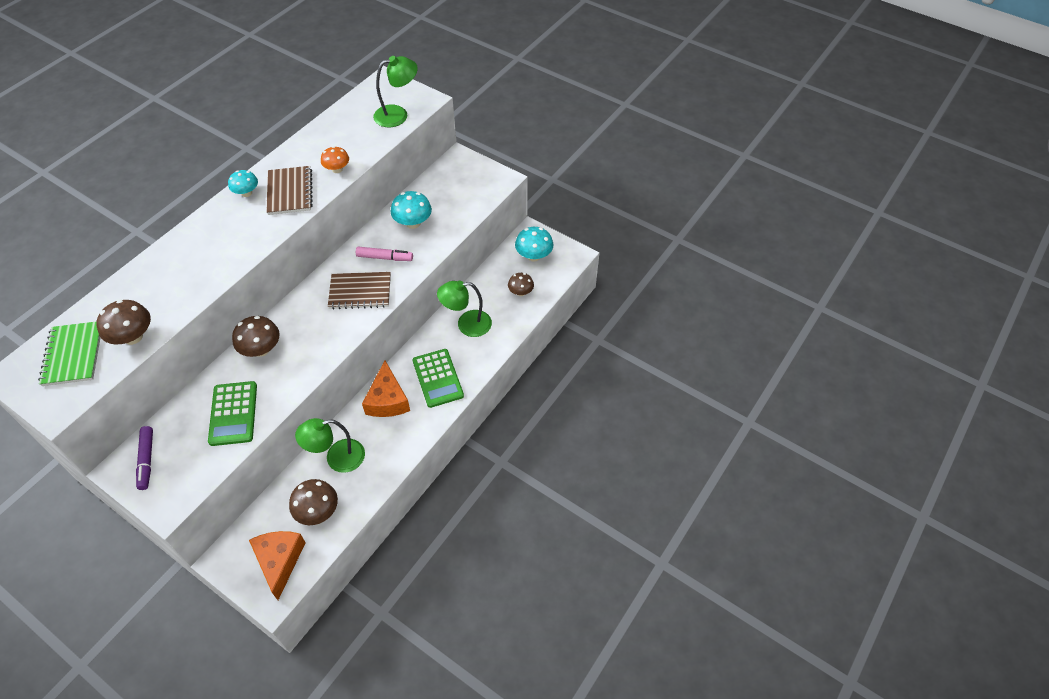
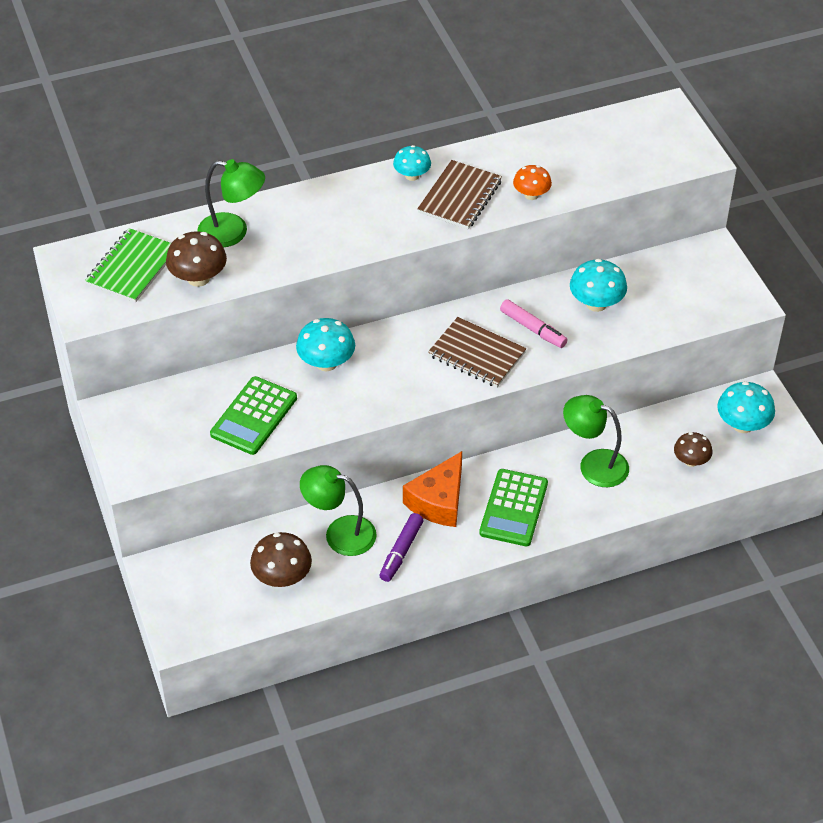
camera: 35 degrees right, 5 degrees down
purple marker [136,426,153,490] -> purple marker moved to [379,513,424,582]
brown mushroom [232,316,280,357] -> turquoise mushroom [296,318,355,371]
orange cheese [249,531,306,600] -> none
green lamp [373,56,418,127] -> green lamp moved to [197,159,265,247]

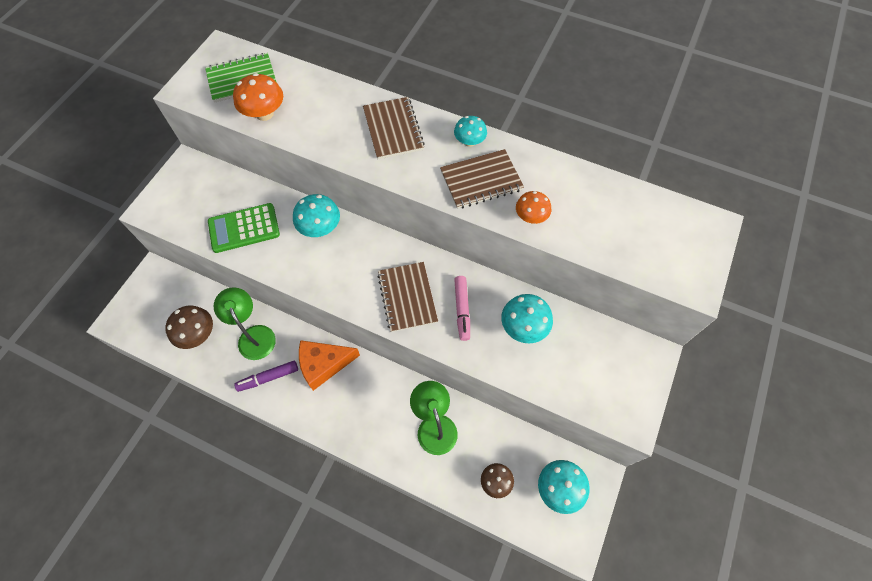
camera: 45 degrees right, 15 degrees up
brown mushroom [166,231,227,287] -> orange mushroom [233,73,283,121]
green lamp [197,159,265,247] -> none
green calculator [479,469,548,546] -> none
none -> brown notebook [363,97,425,159]

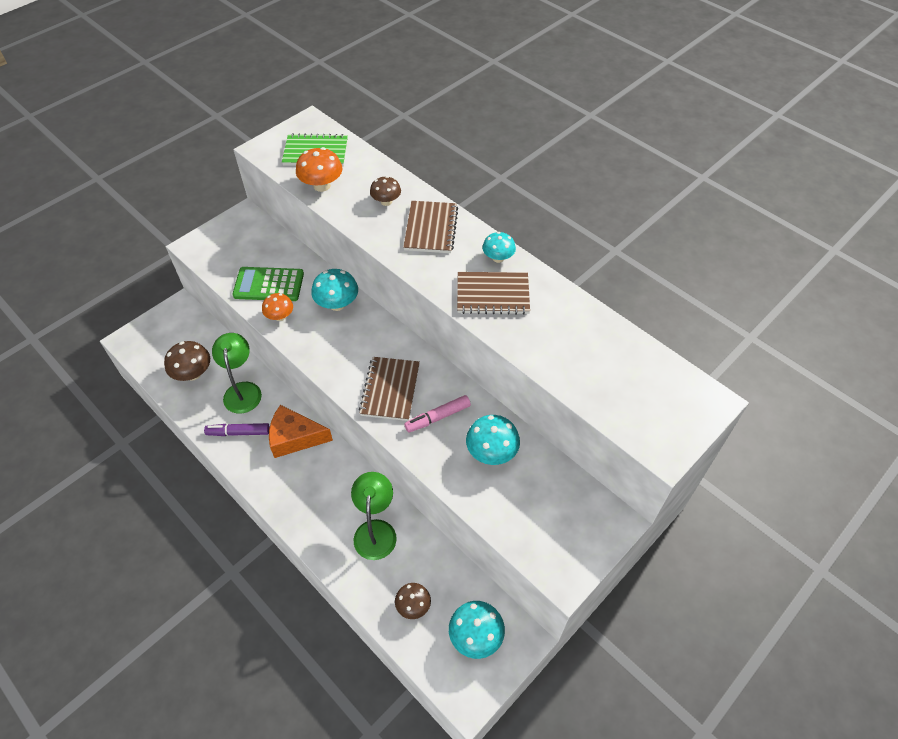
camera: 20 degrees right, 10 degrees down
pink marker [454,276,470,341] -> pink marker turned 45 degrees clockwise [404,395,471,433]
orange mushroom [516,191,552,224] -> orange mushroom moved to [262,293,293,321]
none -> brown mushroom [370,176,401,206]

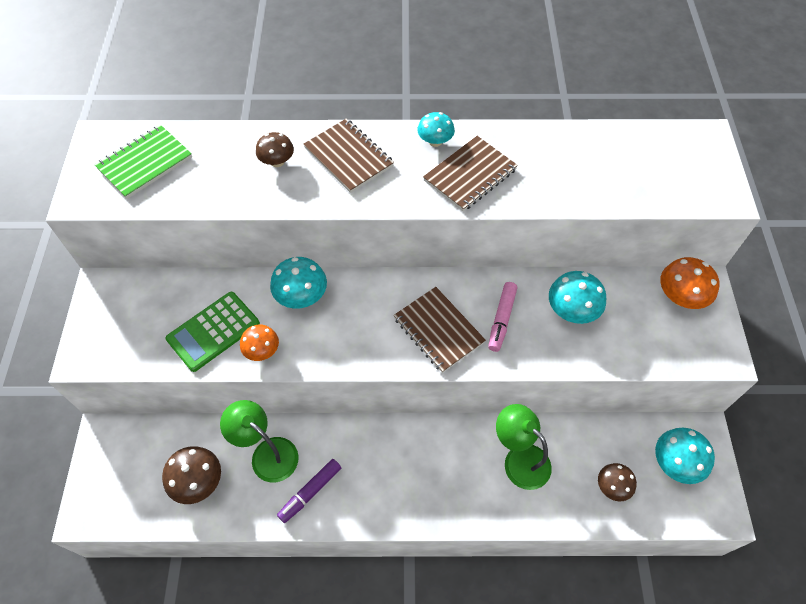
camera: 45 degrees left, 5 degrees up
orange cheese [269,405,333,458] -> none
orange mushroom [296,147,342,192] -> orange mushroom moved to [660,257,719,309]

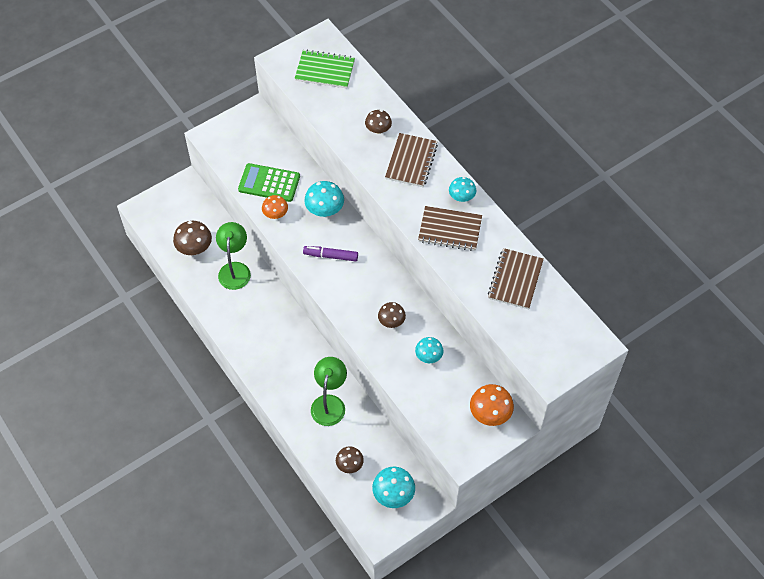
camera: 55 degrees right, 0 degrees up
purple marker [277,459,341,523] -> purple marker moved to [303,246,358,261]
brown notebook [394,287,486,373] -> brown notebook moved to [488,248,544,309]
pink marker [488,282,517,352] -> brown mushroom [378,302,406,328]
turquoise mushroom [549,271,606,324] -> turquoise mushroom [415,337,443,363], size x0.66

